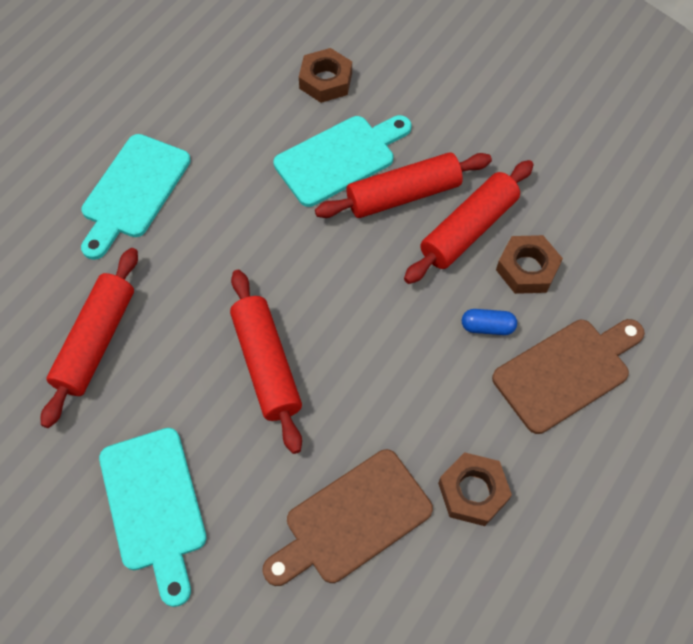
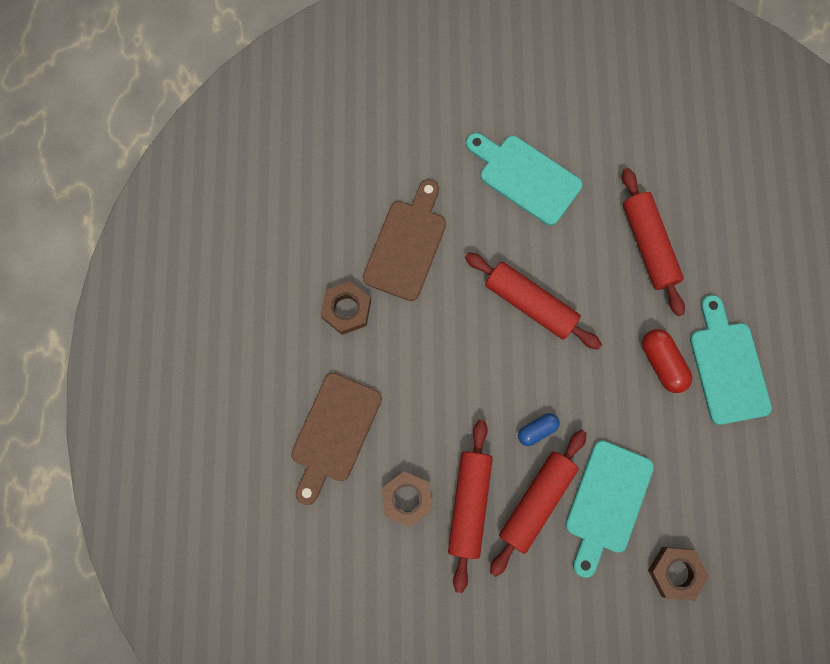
camera: 145 degrees right, 15 degrees up
blue capsule [462,309,517,335] -> blue capsule moved to [518,413,560,446]
none -> red capsule [642,329,692,393]

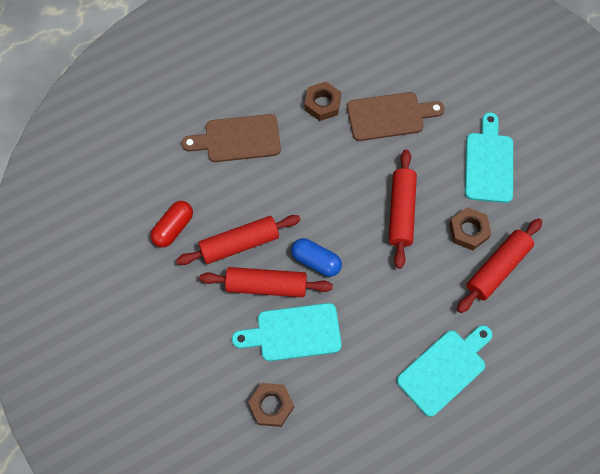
camera: 60 degrees right, 10 degrees down
brown nut [382,471,432,527] -> brown nut moved to [449,207,491,250]
blue capsule [518,413,560,446] -> blue capsule [291,238,342,277], size x1.52
red capsule [642,329,692,393] -> red capsule moved to [150,201,193,247]

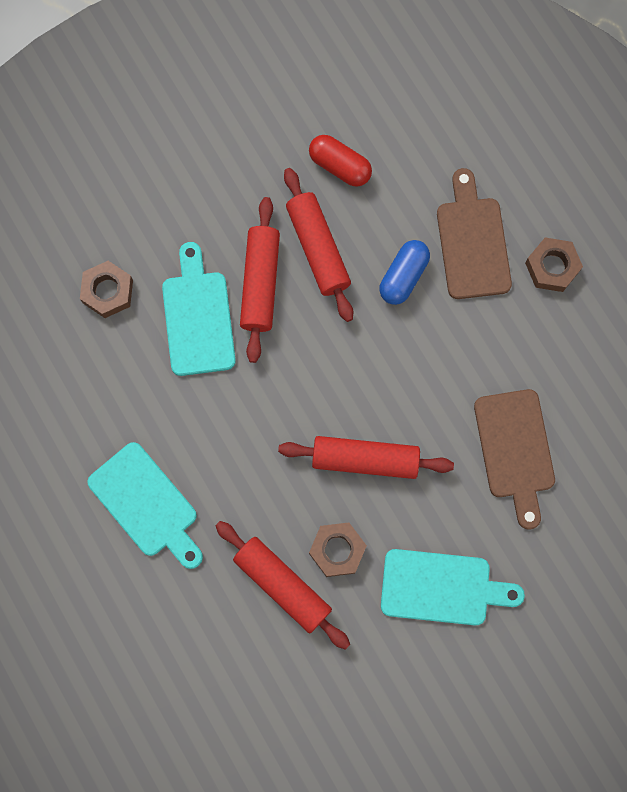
camera: 90 degrees right, 10 degrees up
blue capsule [291,238,342,277] -> blue capsule moved to [379,240,430,305]
brown nut [305,82,341,121] -> brown nut moved to [525,238,583,292]

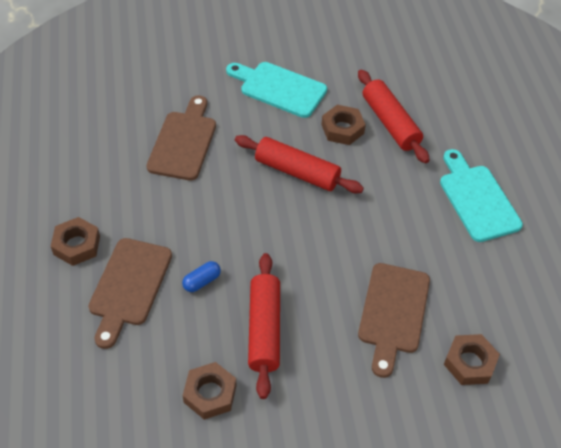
camera: 160 degrees left, 25 degrees down
turquoise cutting board [162,242,236,376] -> brown cutting board [358,263,430,378]
red rolling pin [240,197,280,363] -> none
red capsule [309,135,372,187] -> brown nut [183,362,237,420]
blue capsule [379,240,430,305] -> blue capsule [182,261,221,292], size x0.66

